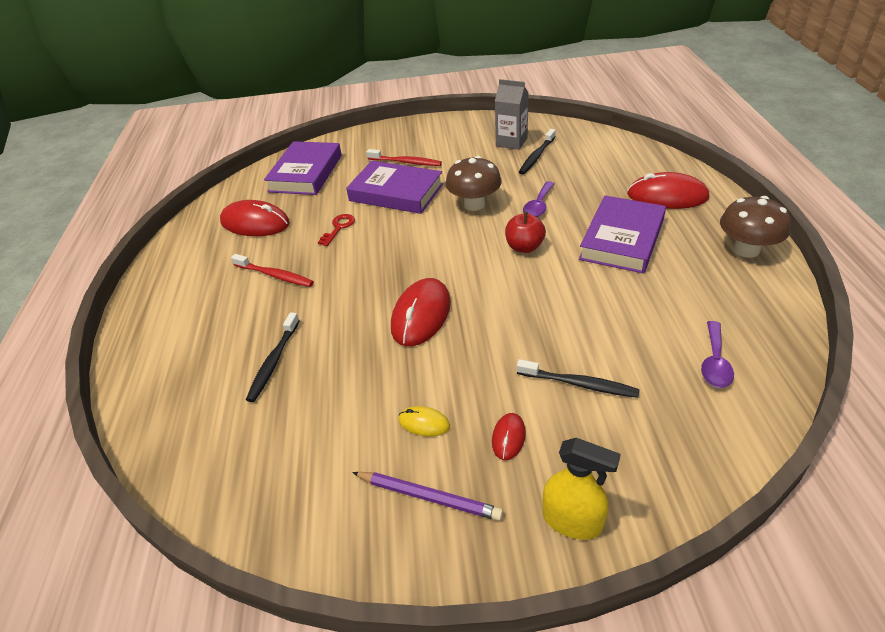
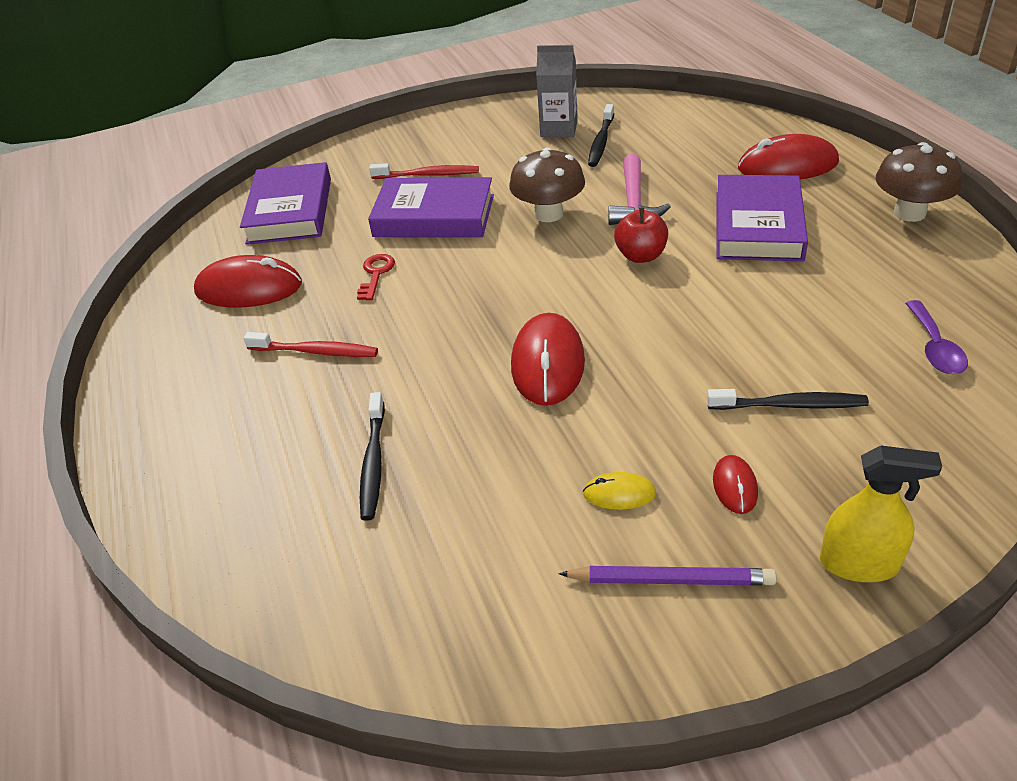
camera: 15 degrees left, 0 degrees up
purple spoon [523,181,555,217] -> pink hammer [608,154,671,225]

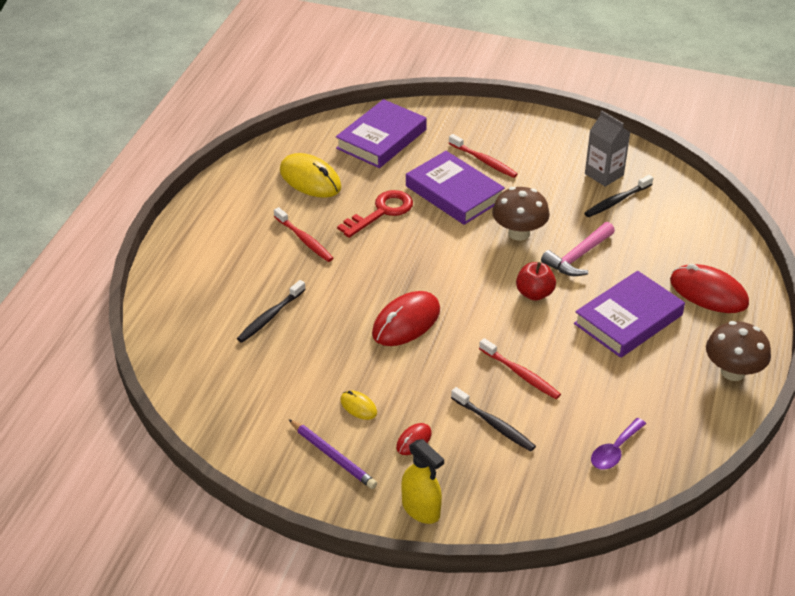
camera: 35 degrees right, 0 degrees up
red mouse [194,255,302,308] -> yellow mouse [280,153,342,198]
red key [357,254,395,301] -> red key [337,190,413,238], size x1.66
none -> red toothbrush [479,338,561,399]

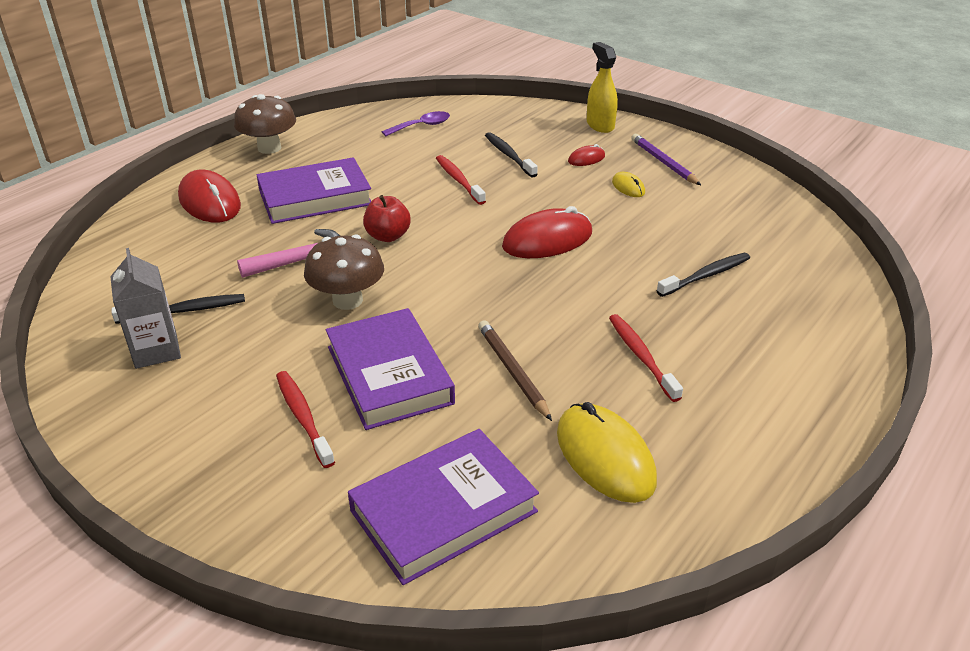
camera: 160 degrees left, 5 degrees down
red key [337,190,413,238] -> brown pencil [478,321,552,421]

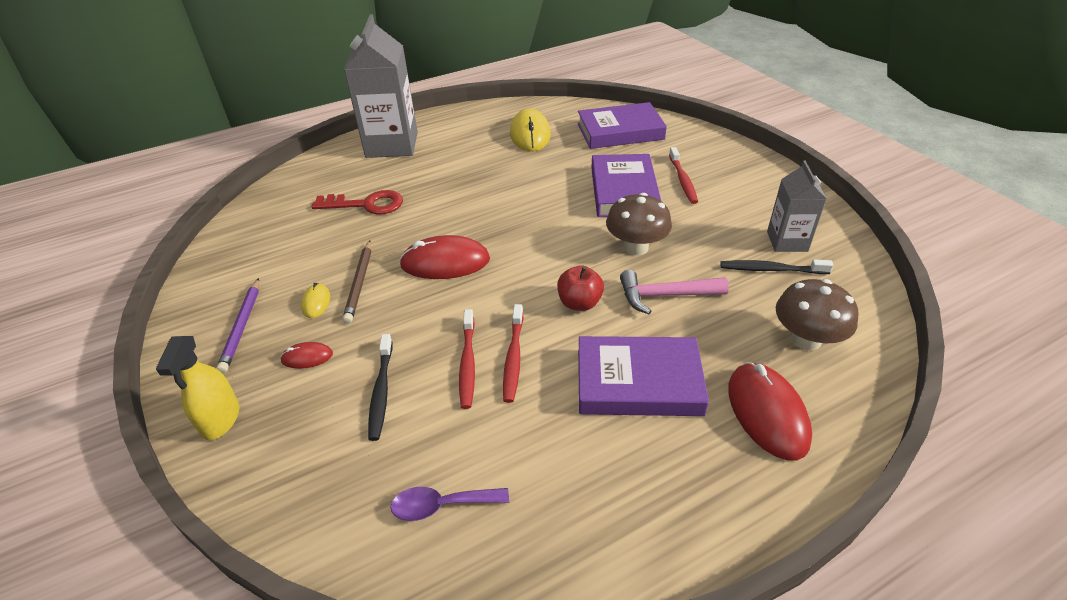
camera: 155 degrees left, 5 degrees up
brown mushroom [234,94,296,154] -> brown mushroom moved to [776,279,859,351]
brown pencil [478,321,552,421] -> brown pencil moved to [342,240,371,324]
red toothbrush [609,314,683,402] -> red toothbrush moved to [503,304,523,403]
black toothbrush [657,253,750,297] -> red key [311,190,403,215]
none -> grey carton [344,14,418,158]

